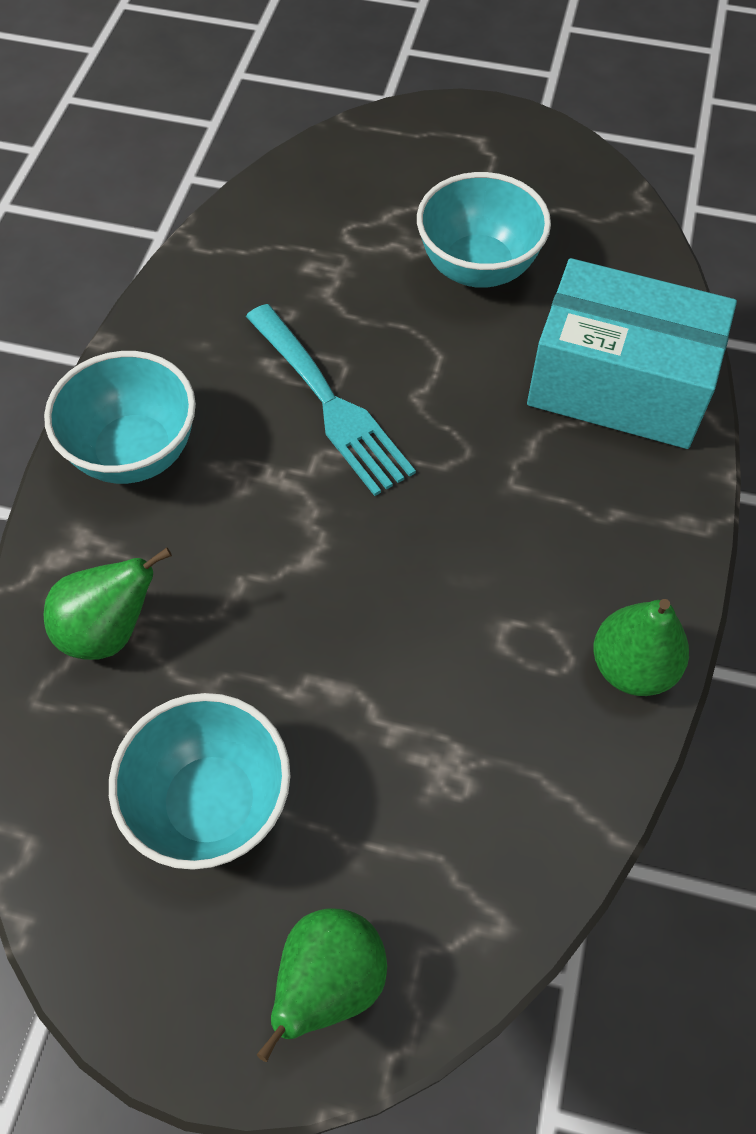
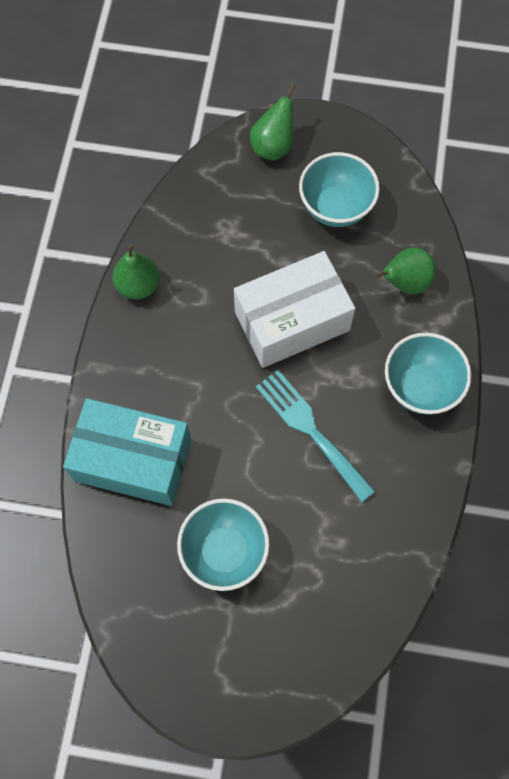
camera: 175 degrees right, 10 degrees up
none -> white box [234,251,355,368]

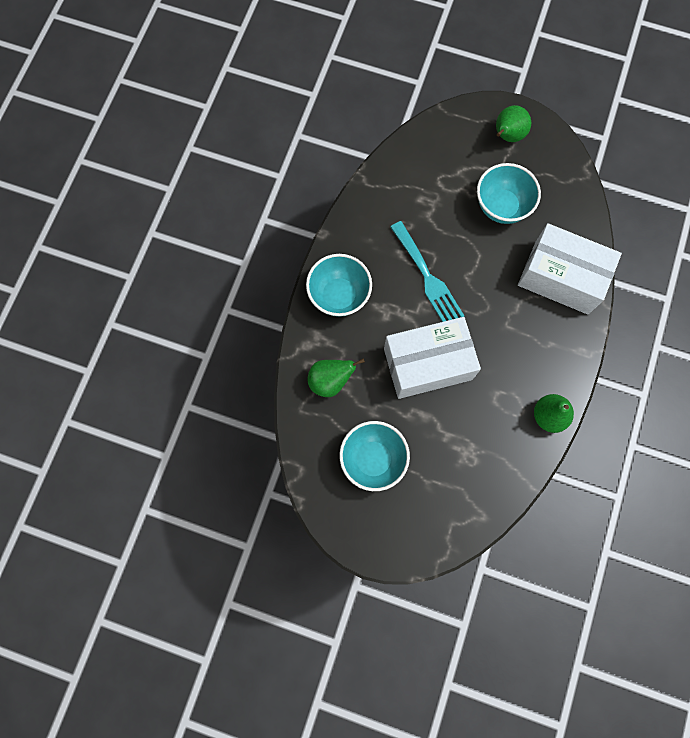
camera: 170 degrees left, 5 degrees up
turquoise box [63,398,191,506] -> white box [518,223,622,315]
green pear [250,84,295,161] -> green pear moved to [496,105,531,142]

